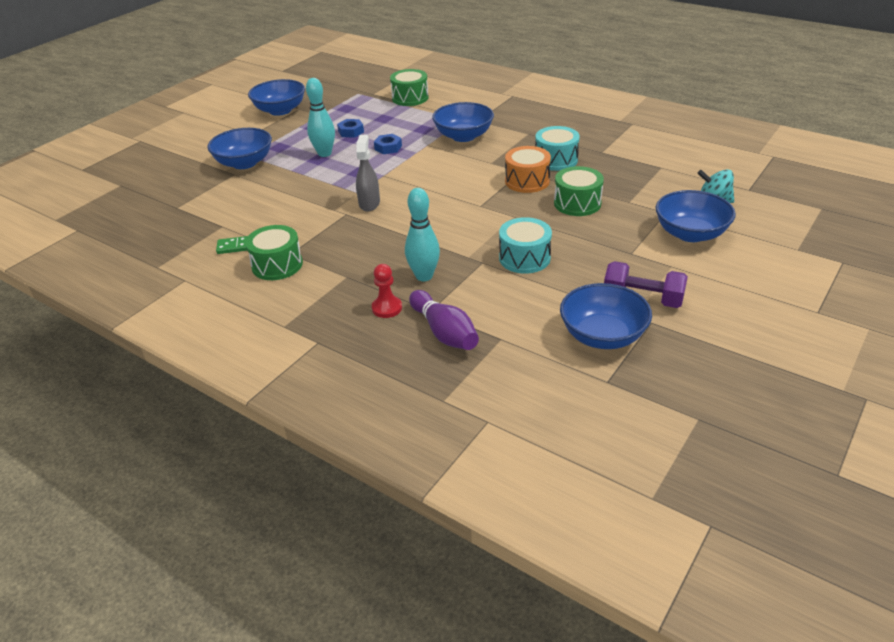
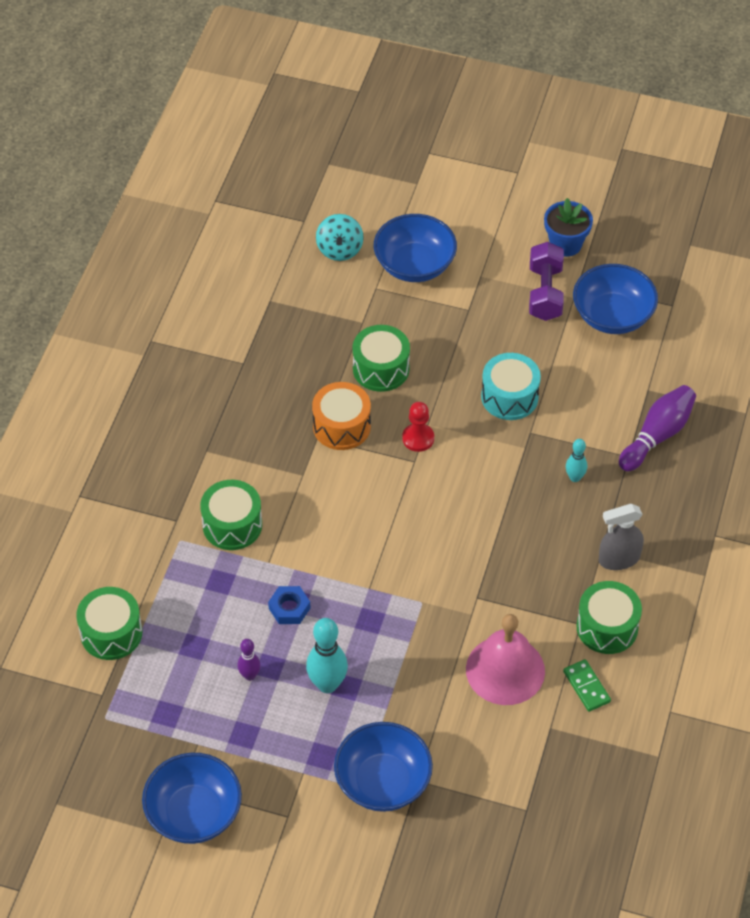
camera: 110 degrees left, 15 degrees up
blue nut [337,119,364,138] -> purple bowling pin [237,639,261,681]
grey spray bottle [356,135,380,211] -> grey spray bottle moved to [599,504,644,570]
red pawn [372,264,402,318] -> red pawn moved to [402,402,434,452]
turquoise bowling pin [405,188,440,281] -> turquoise bowling pin [566,439,587,482], size x0.56
blue bowl [432,102,494,142] -> green drum [200,480,262,550]
turquoise drum [535,126,580,171] -> none
none -> pink bell [466,614,545,705]
none -> blue flower pot [544,198,593,257]

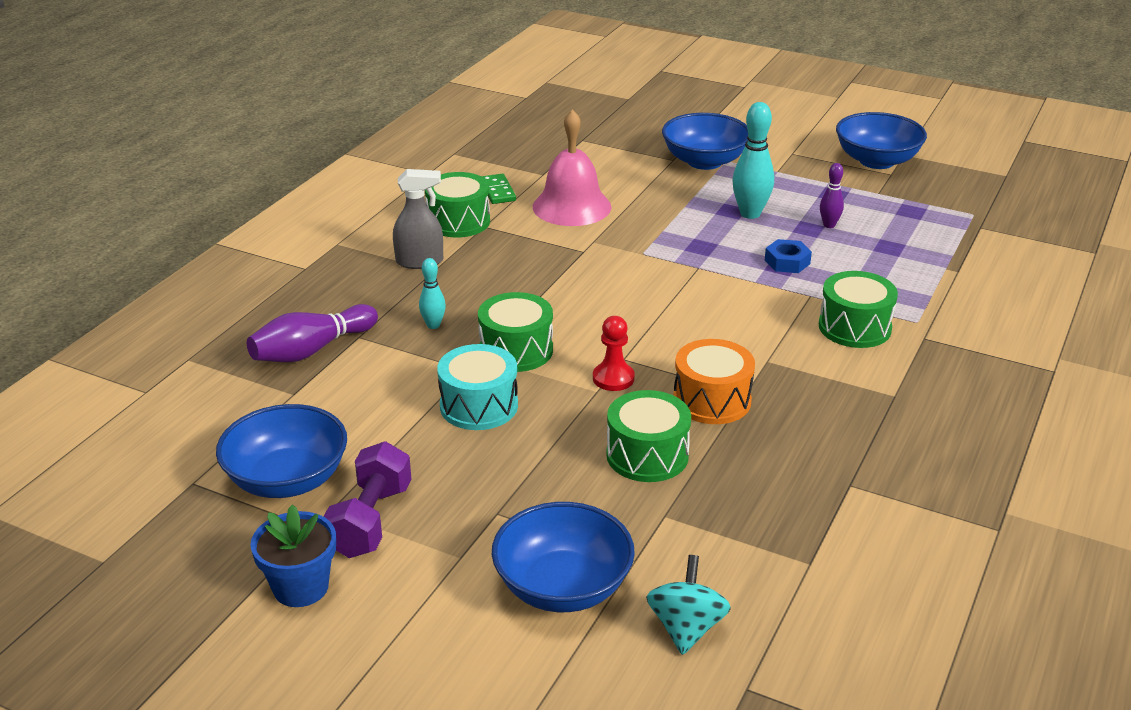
camera: 170 degrees left, 20 degrees down
green drum [76,587,142,660] -> green drum moved to [478,292,553,372]

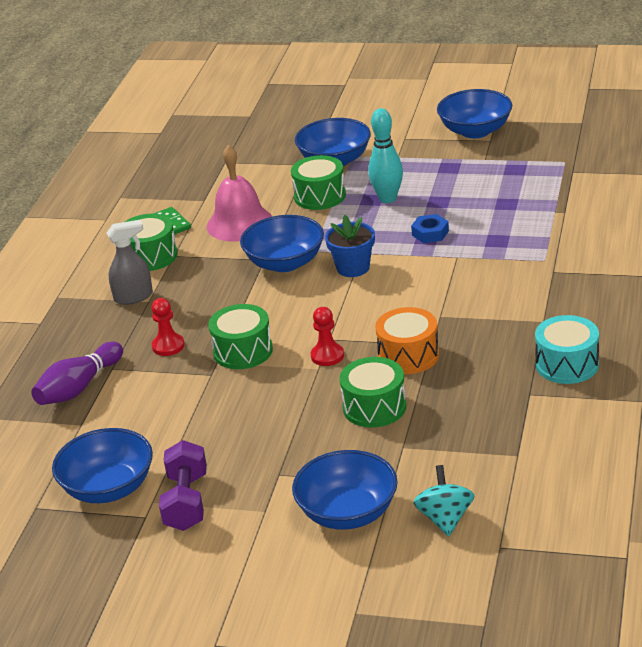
camera: 10 degrees left, 0 degrees up
blue flower pot [250,504,336,607] -> blue flower pot moved to [325,215,375,277]
turquoise bowling pin [419,258,446,329] -> red pawn [151,298,185,356]
turquoise drum [437,344,518,430] -> turquoise drum moved to [535,315,599,384]
green drum [819,271,898,348] -> green drum moved to [291,155,346,210]
purple bowling pin [820,163,844,228] -> none
none -> blue bowl [240,215,324,272]

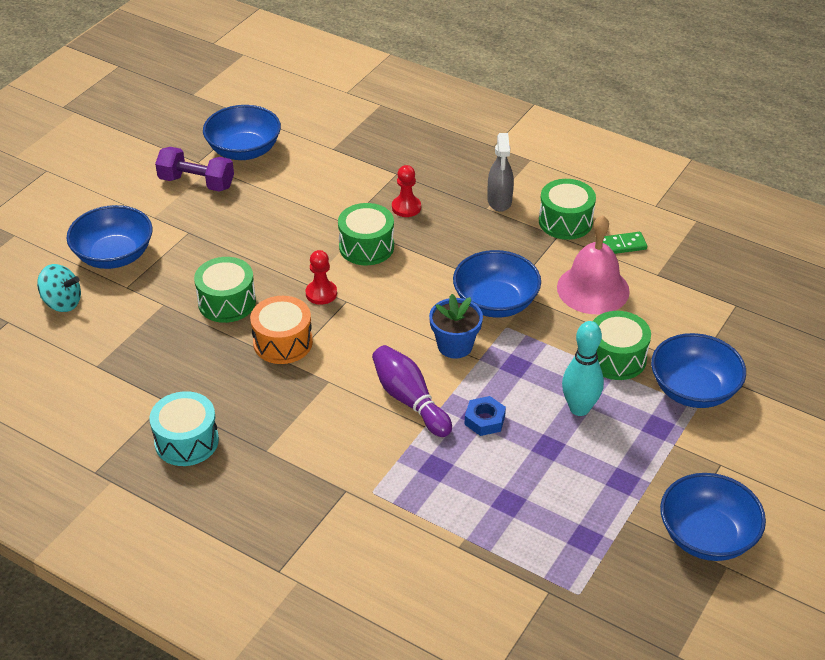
camera: 105 degrees right, 10 degrees up
purple bowling pin [31,341,123,405] -> purple bowling pin moved to [372,345,452,437]

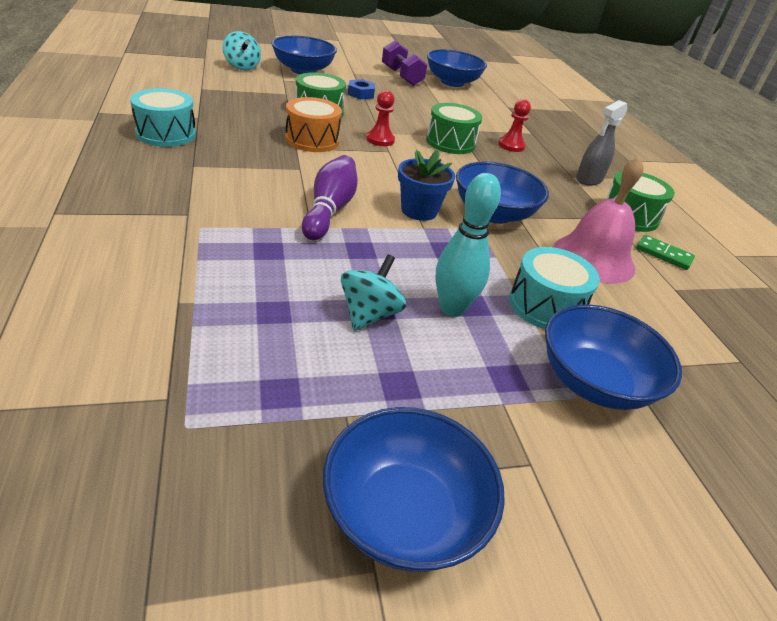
camera: 40 degrees right, 5 degrees down
blue nut [464,396,506,436] -> blue nut moved to [348,79,375,99]
green drum [593,311,651,380] -> turquoise drum [509,247,600,329]
none -> turquoise spinning top [341,255,406,331]

